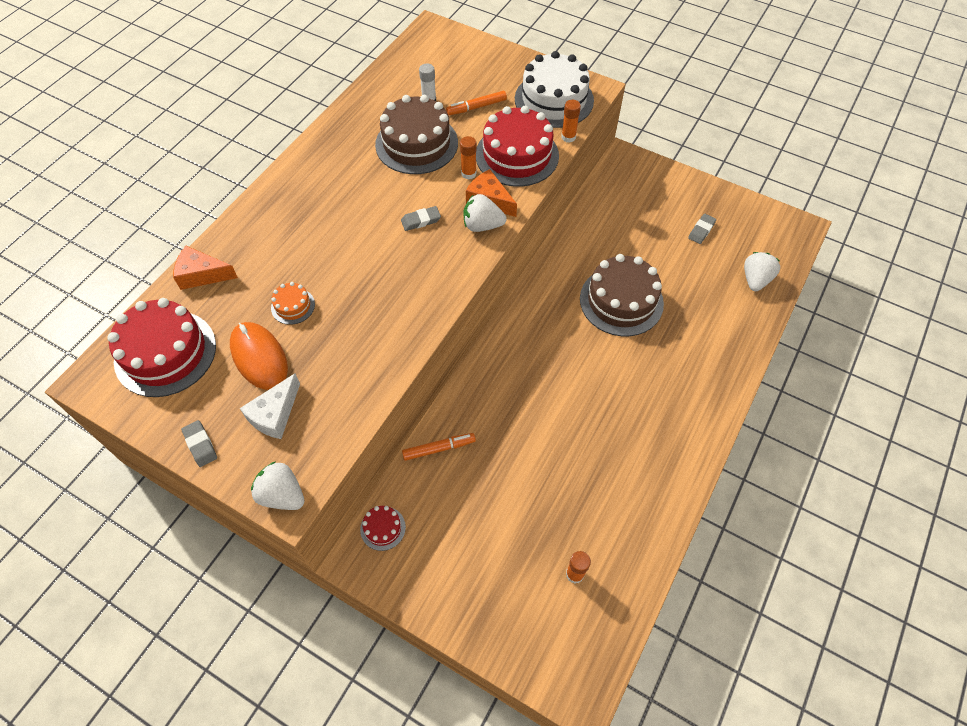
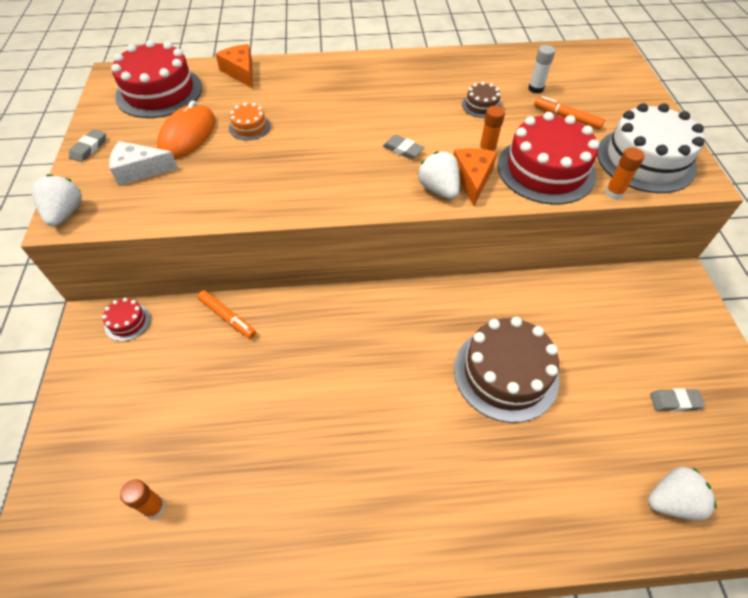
camera: 55 degrees right, 5 degrees down
brown cake [375,95,458,174] -> brown cake [462,82,502,118], size x0.46

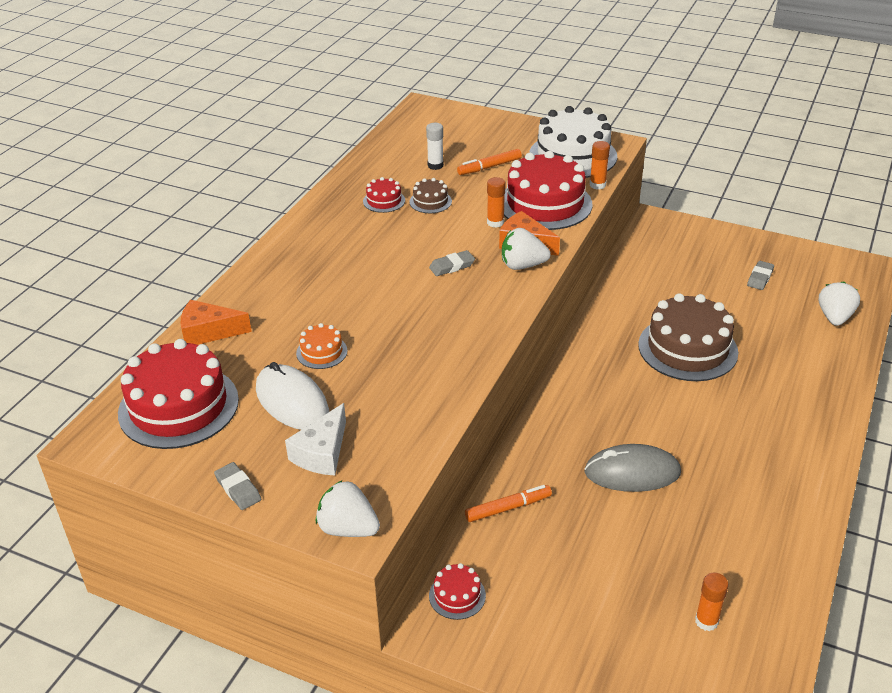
camera: 60 degrees left, 15 degrees down
orange mouse [157,100,215,159] -> white mouse [256,362,329,430]
none -> red cake [363,177,405,213]
none -> grey mouse [584,444,681,492]

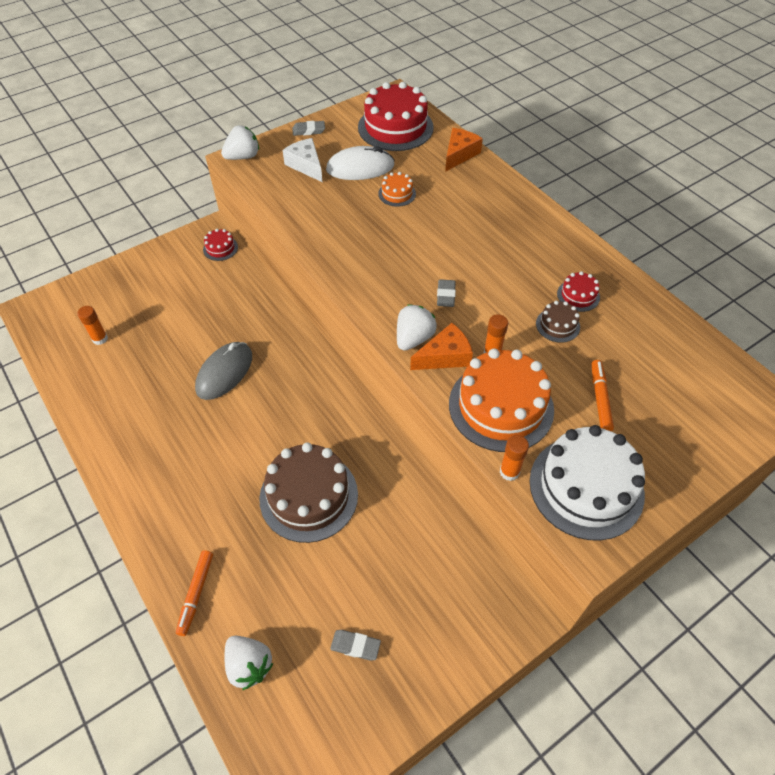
camera: 120 degrees right, 15 degrees up
white glue stick [426,123,444,170] -> none
orange marker [465,485,552,522] -> orange marker moved to [176,550,213,636]
red cake [504,151,592,230] -> orange cake [449,348,554,452]
grey eraser [747,261,774,290] -> grey eraser turned 45 degrees counterclockwise [330,630,381,661]

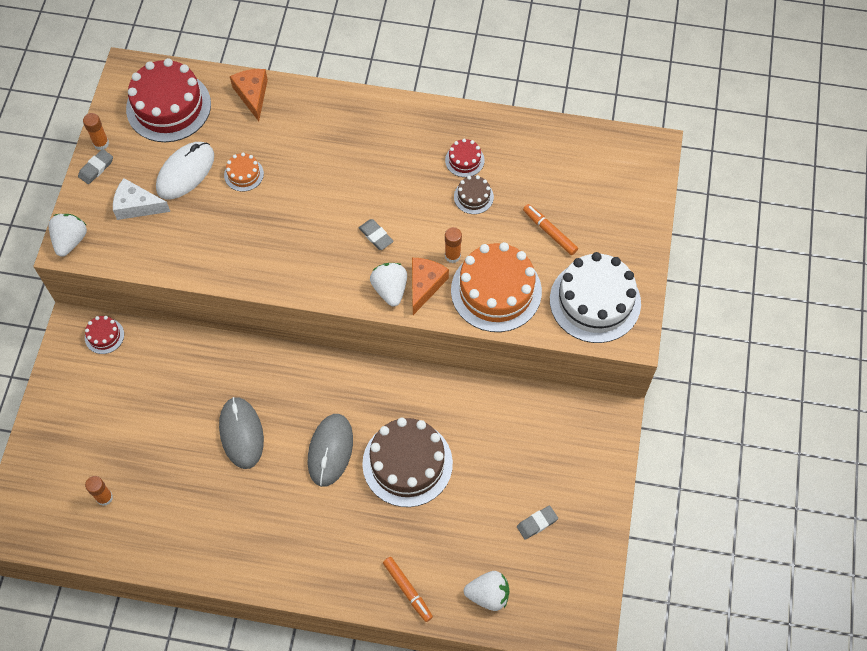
camera: 45 degrees left, 10 degrees up
orange glue stick [500,435,529,481] -> orange glue stick moved to [83,113,109,150]
none -> grey mouse [308,414,353,487]

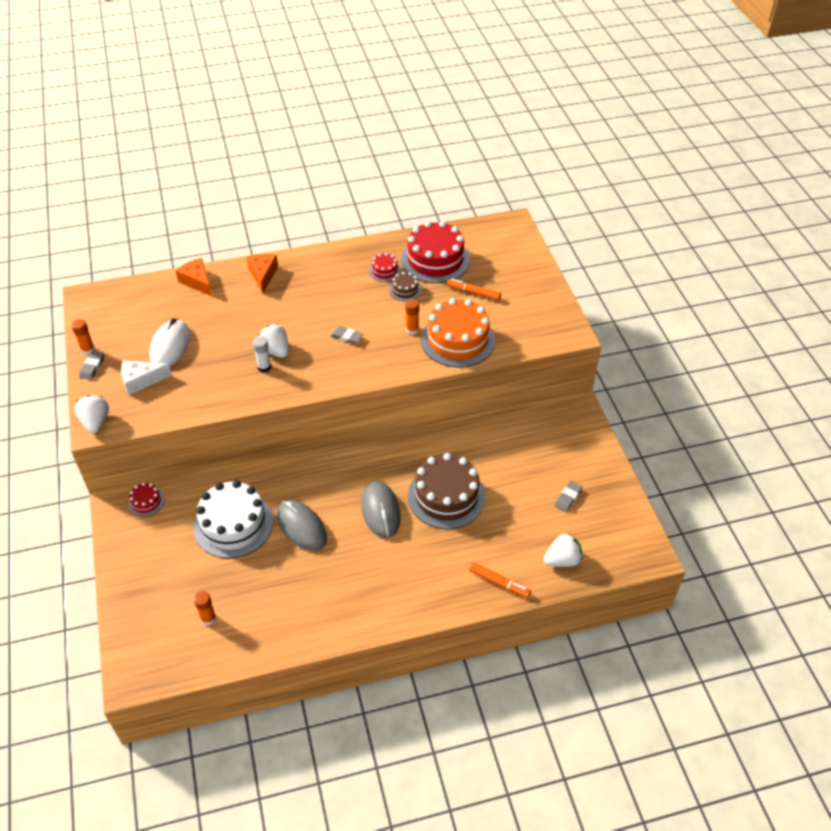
camera: 25 degrees left, 15 degrees down
red cake [126,58,211,142] -> red cake moved to [401,221,470,283]
orange cake [224,153,264,192] -> none
white strawberry [370,263,407,306] -> white strawberry moved to [258,324,289,358]
orange cheese [412,258,449,315] -> orange cheese moved to [246,254,278,293]
white cake [550,252,641,343] -> white cake moved to [193,480,273,558]
none -> white glue stick [253,336,271,373]

